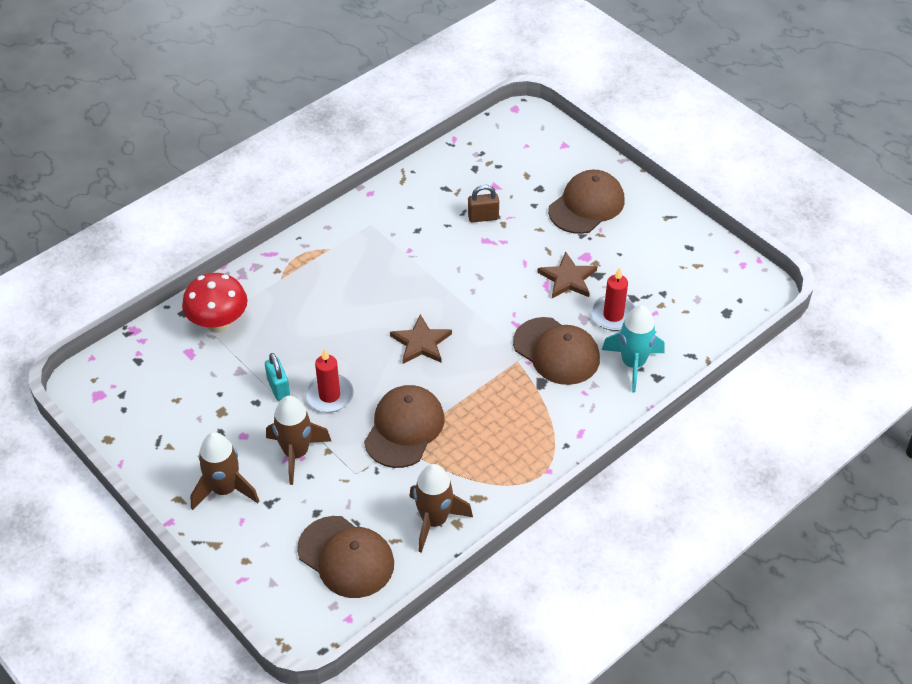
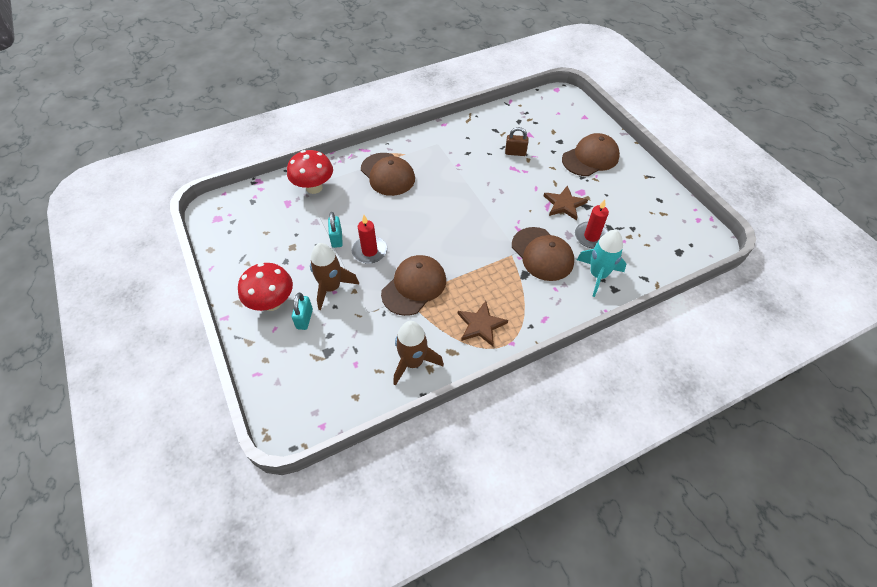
camera: 15 degrees right, 5 degrees up
brown rocket [190,432,259,510] -> red mushroom [238,263,293,311]
brown cap [297,516,394,598] -> brown cap moved to [361,153,415,196]
brown star [390,314,452,364] -> brown star moved to [458,301,508,347]
none -> turquoise padlock [292,293,313,330]

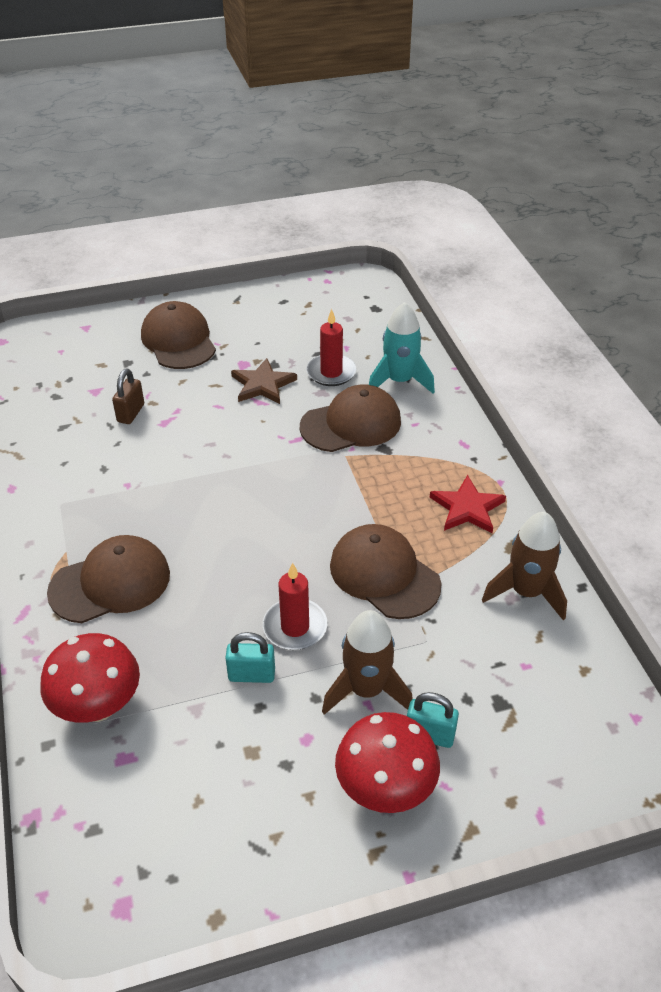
camera: 80 degrees left, 10 degrees down
brown star [458,301,508,347] -> red star [429,475,506,533]

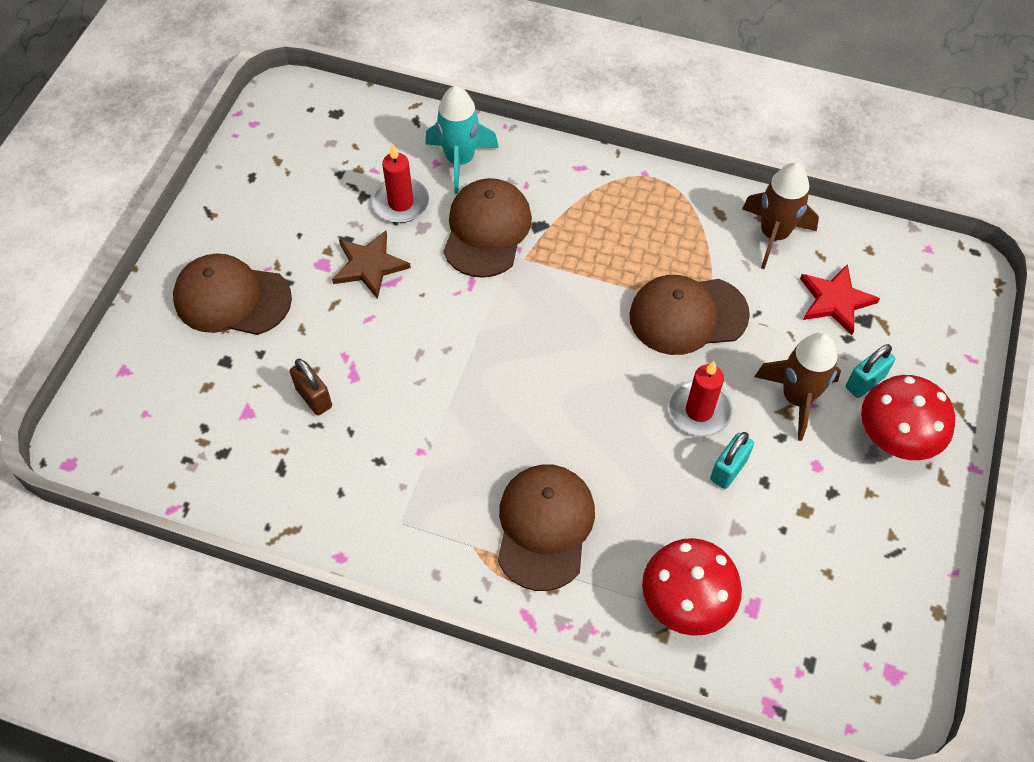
camera: 55 degrees left, 15 degrees up
red star [429,475,506,533] -> red star moved to [800,264,880,335]

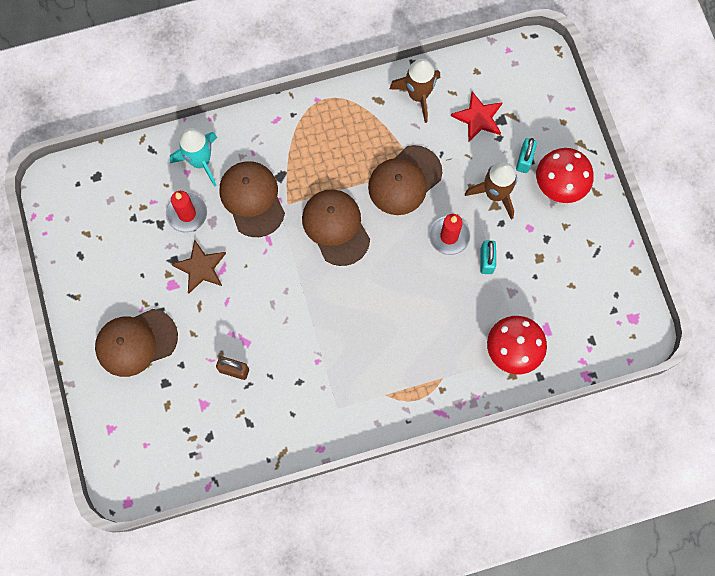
camera: 35 degrees left, 15 degrees up
brown cap [498,464,595,591] -> brown cap moved to [302,189,370,266]

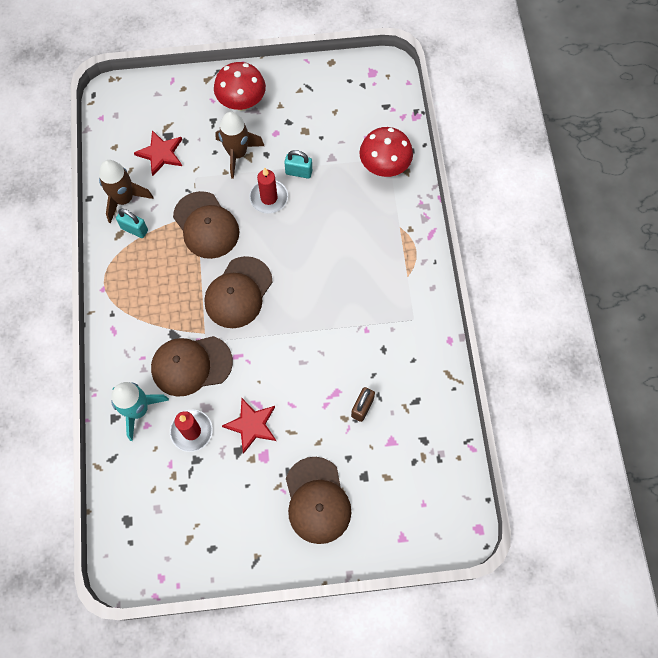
camera: 80 degrees left, 5 degrees down
brown star [171,239,226,293] -> red star [222,398,276,454]
brown cap [302,189,370,266] -> brown cap turned 45 degrees counterclockwise [205,256,273,328]
turquoise padlock [516,138,537,173] -> turquoise padlock moved to [116,208,148,238]

